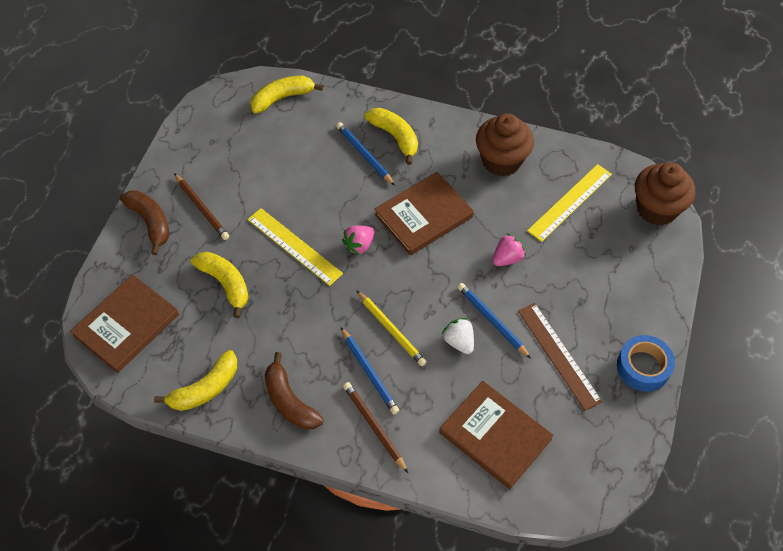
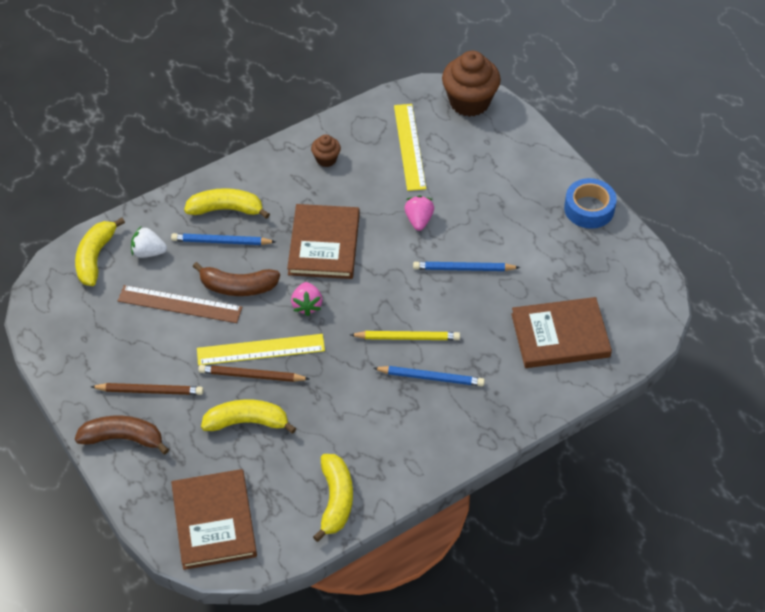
camera: 50 degrees left, 5 degrees down
brown banana [265,352,324,429] -> brown banana moved to [193,262,280,296]
brown pencil [343,382,408,473] -> brown pencil moved to [198,365,309,382]
white strawberry [441,318,474,354] -> white strawberry moved to [131,227,167,258]
brown cupcake [476,113,534,176] -> brown cupcake [311,135,341,167], size x0.49
brown ruler [518,303,603,411] -> brown ruler moved to [118,285,242,323]

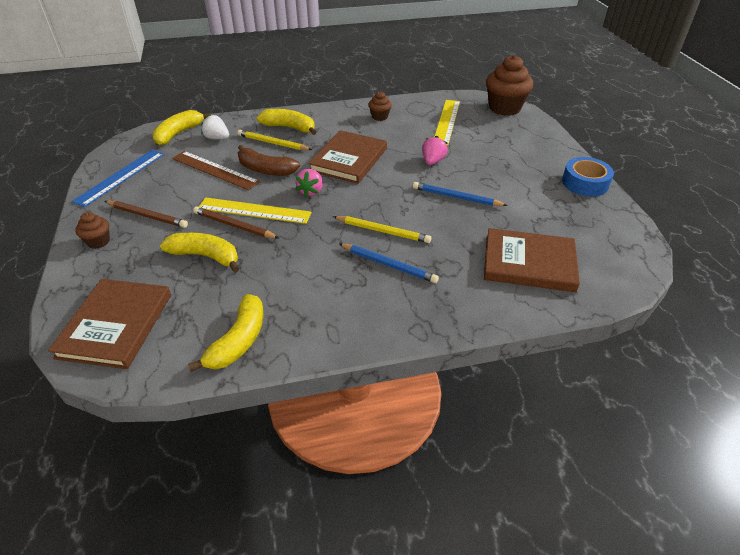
camera: 20 degrees right, 10 degrees down
brown banana [75,416,169,454] -> brown cupcake [75,212,110,249]
blue pencil [171,233,276,245] -> yellow pencil [237,130,312,150]
none -> blue ruler [72,150,164,207]

